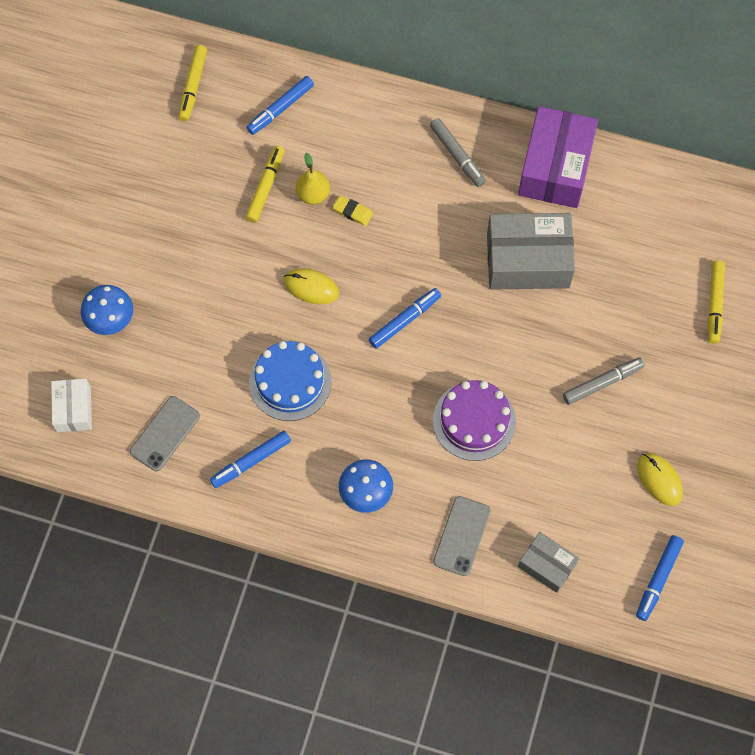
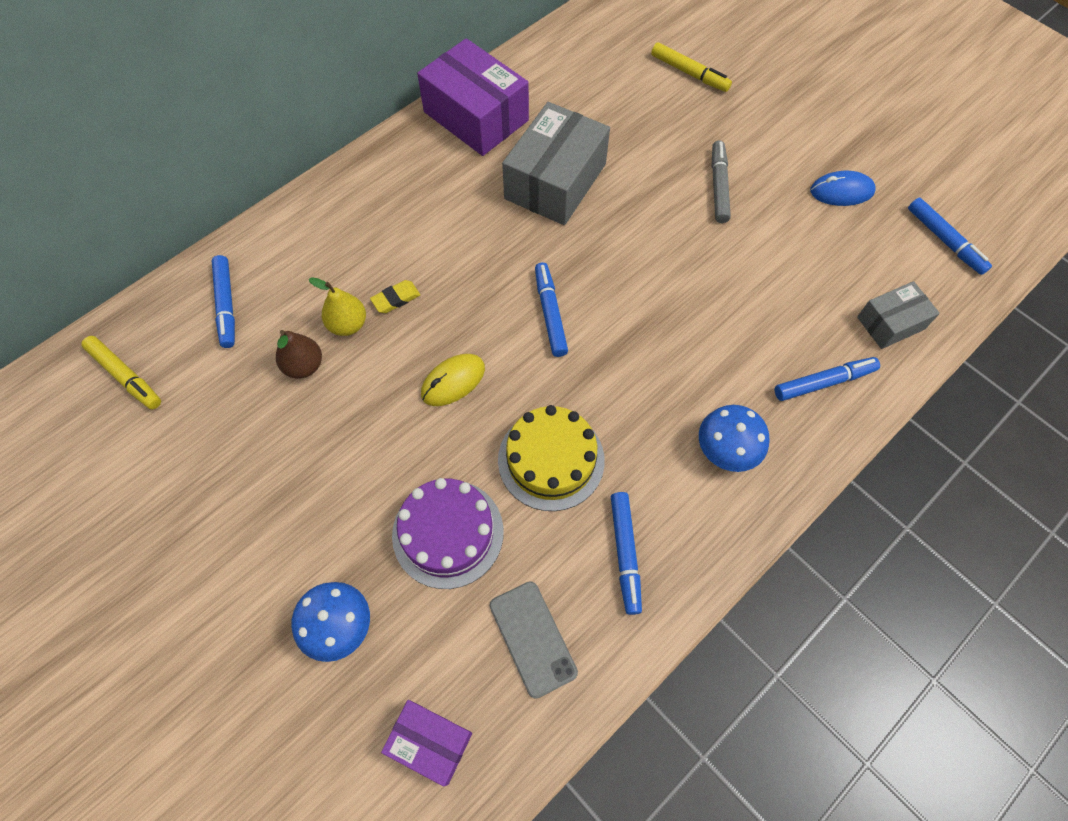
camera: 60 degrees left, 5 degrees down
white box [51,378,92,432] -> purple box [381,700,472,786]
yellow marker [245,146,284,223] -> brown pear [276,330,322,379]
blue cake [249,341,332,421] -> yellow cake [498,405,605,511]
grey marker [430,118,486,187] -> none
purple cake [433,380,516,461] -> purple cake moved to [392,478,504,589]
grey phone [433,496,491,576] -> blue marker [775,357,880,401]
yellow mouse [637,453,683,506] -> blue mouse [810,171,876,206]

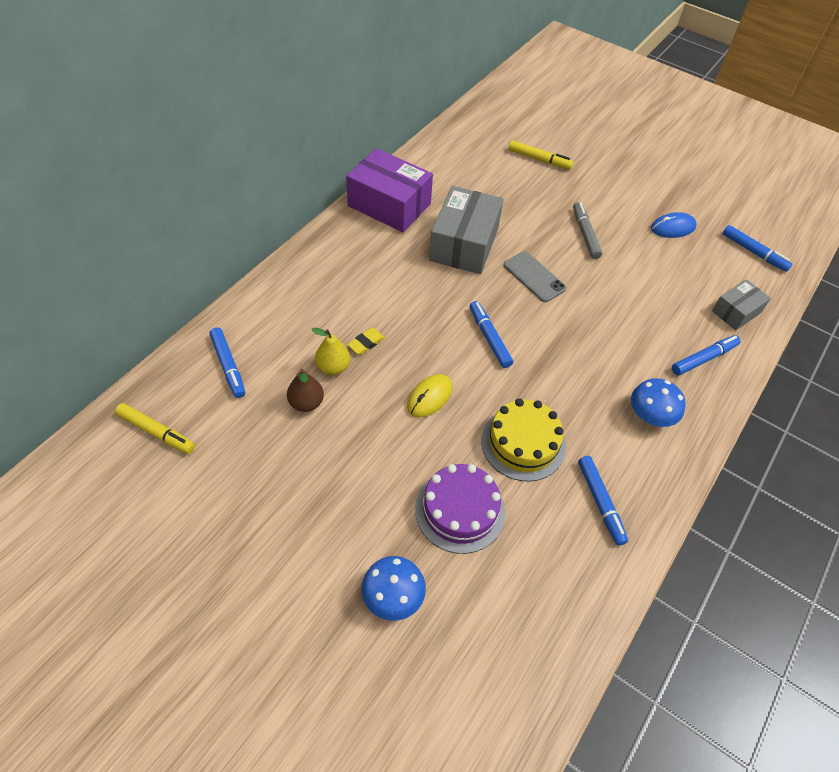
camera: 15 degrees left, 10 degrees down
purple box [381,700,472,786] -> none
grey phone [490,582,578,699] -> grey phone moved to [504,251,566,302]

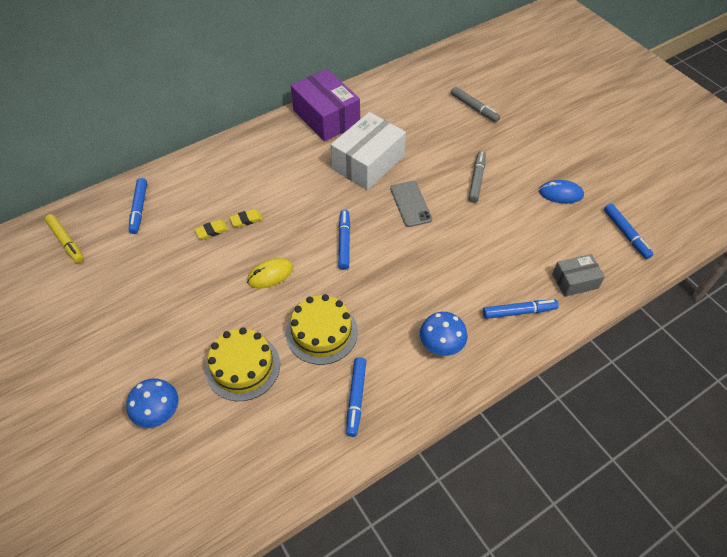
camera: 25 degrees right, 0 degrees up
brown pear [287,369,324,412] -> none
yellow pear [312,328,350,375] -> yellow eraser [194,219,229,240]
purple cake [415,464,505,554] -> yellow cake [205,327,280,401]
grey box [429,186,504,274] -> white box [331,112,406,190]
yellow marker [509,140,574,170] -> grey marker [451,87,500,122]

